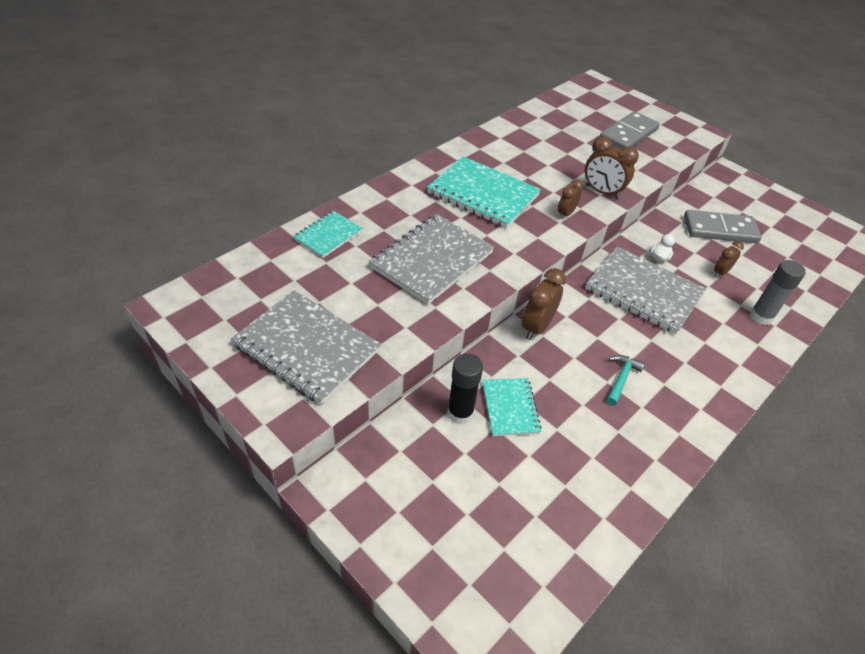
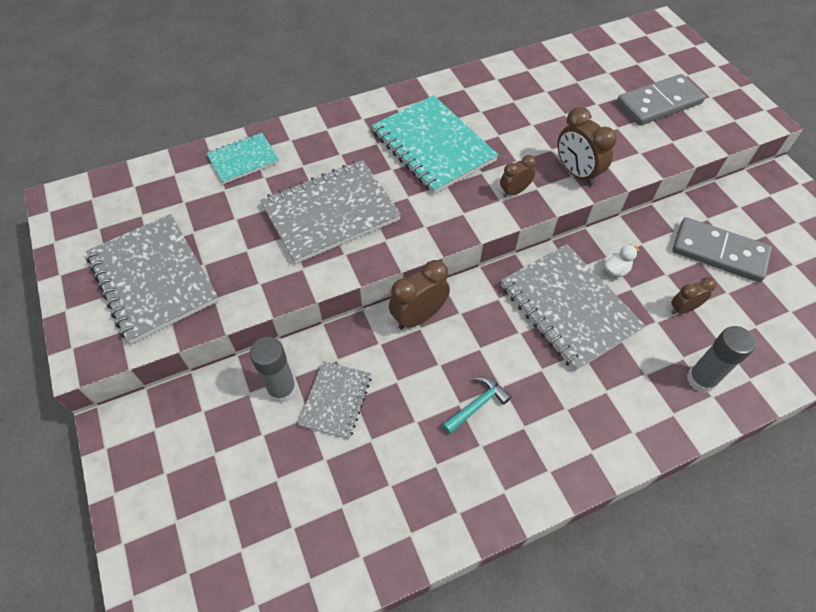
camera: 25 degrees right, 10 degrees up
black glue stick [447,353,483,425] -> grey glue stick [250,337,297,403]
turquoise notebook [482,378,542,436] -> grey notebook [298,361,372,439]

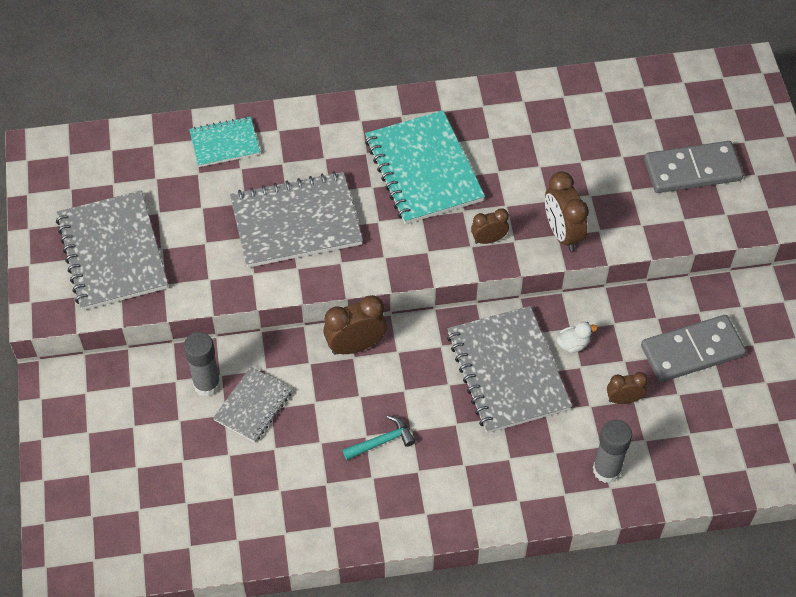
camera: 15 degrees right, 0 degrees up
grey domino [673,217,772,282] -> grey domino turned 60 degrees counterclockwise [641,315,746,382]

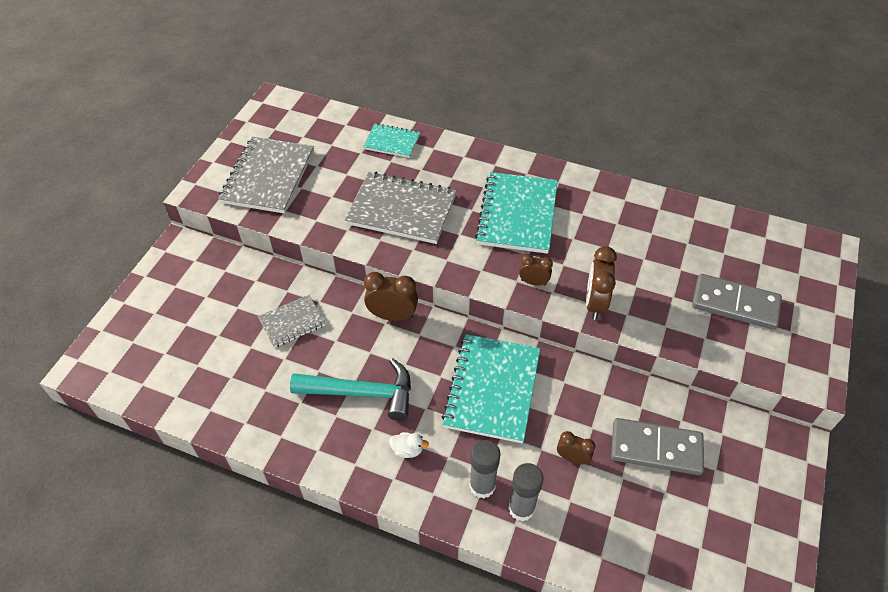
camera: 30 degrees right, 5 degrees down
grey glue stick [184,332,221,396] -> grey glue stick moved to [469,440,501,499]
turquoise hammer [342,415,415,460] -> turquoise hammer [290,358,411,421], size x1.97
grey notebook [447,306,572,433] -> turquoise notebook [442,334,540,443]
white duck [556,322,597,353] -> white duck moved to [389,432,429,458]

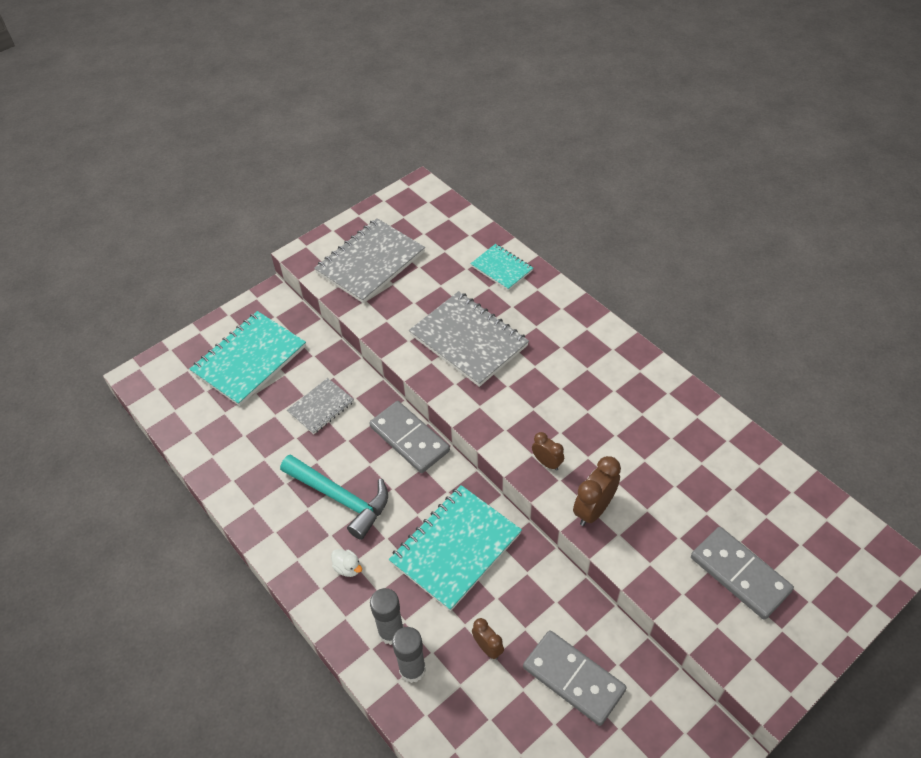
camera: 30 degrees right, 0 degrees up
grey notebook [258,295,325,348] -> grey notebook turned 45 degrees counterclockwise [287,378,354,434]
brown clock [364,272,418,321] -> grey domino [369,401,450,473]
turquoise notebook [475,172,558,254] -> turquoise notebook moved to [190,311,306,406]

